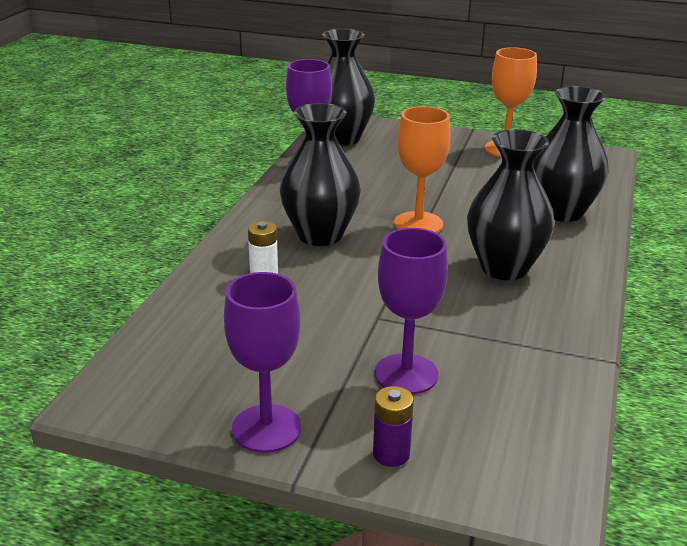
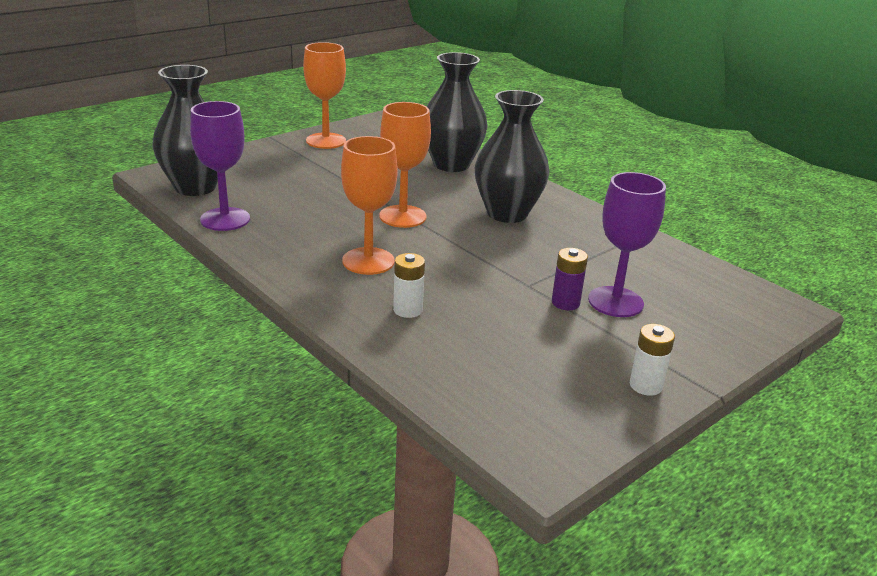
camera: 60 degrees left, 0 degrees up
purple goblet [224,272,302,453] -> white battery [630,324,675,396]
black vase [279,103,361,246] -> orange goblet [341,136,398,275]
purple battery [373,386,414,467] -> purple battery moved to [552,248,588,310]

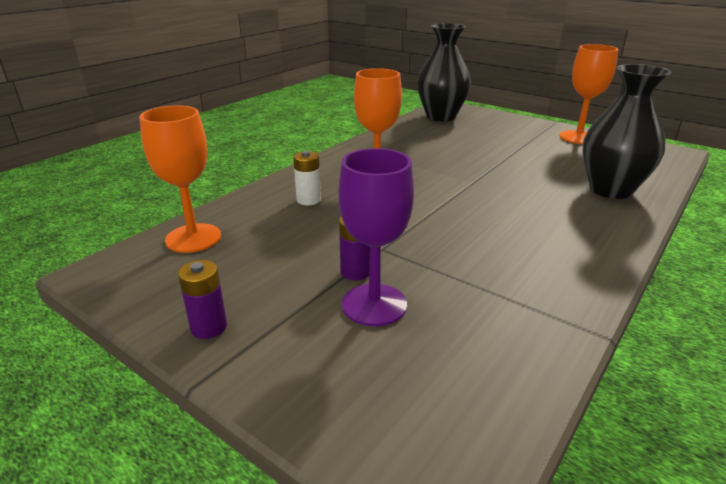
camera: 80 degrees right, 0 degrees up
purple goblet [190,101,250,231] -> none
orange goblet [379,102,431,228] -> orange goblet moved to [139,106,221,253]
black vase [475,90,549,223] -> none
white battery [630,324,675,396] -> purple battery [178,260,227,339]

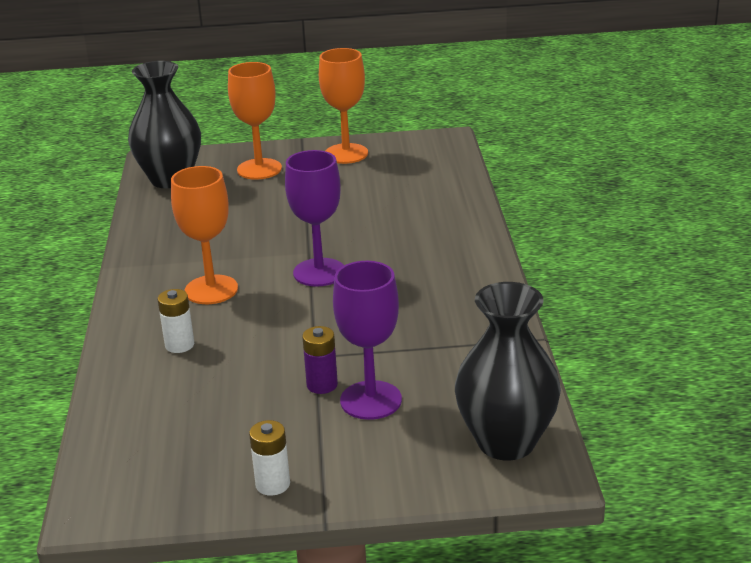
camera: 40 degrees left, 0 degrees up
orange goblet [139,106,221,253] -> orange goblet moved to [228,62,282,180]
purple battery [178,260,227,339] -> white battery [249,420,290,496]
black vase [583,64,672,199] -> black vase moved to [455,282,561,460]
none -> purple goblet [285,150,344,287]

